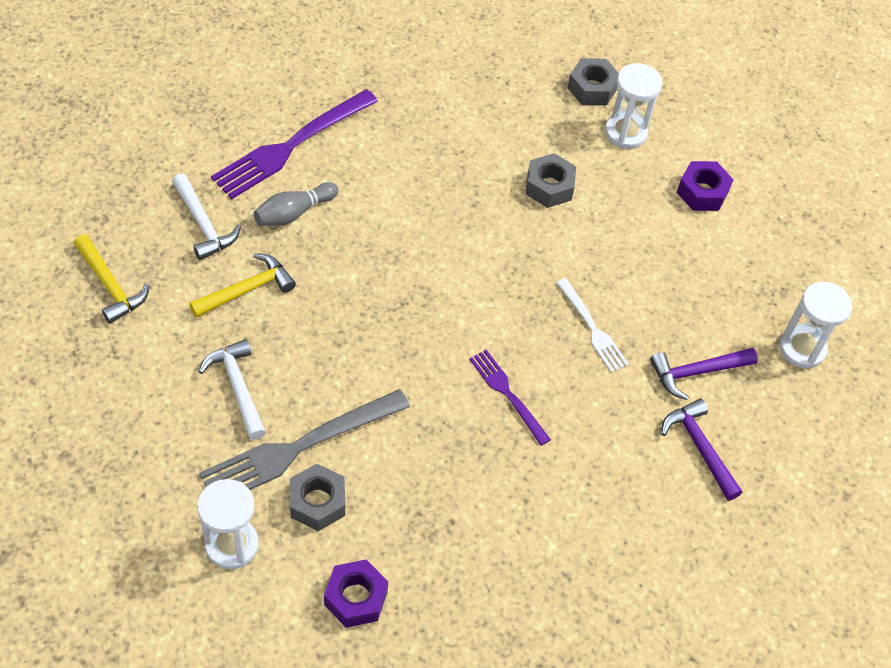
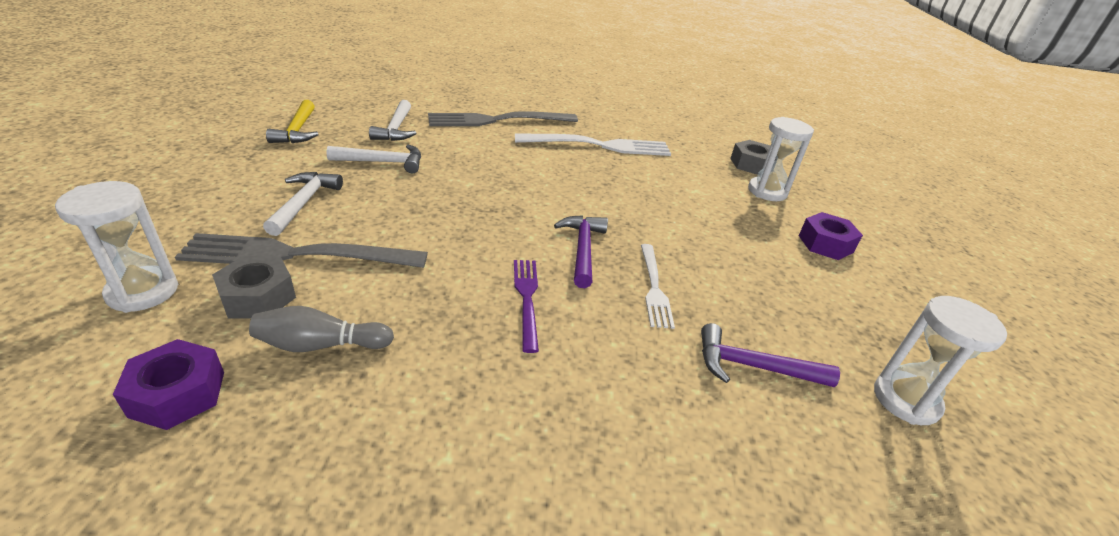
camera: 30 degrees right, 20 degrees down
yellow hammer [189,253,296,318] -> white hammer [326,145,421,173]
purple fork [211,89,378,199] -> grey fork [428,111,578,126]
grey bowling pin [254,182,339,226] -> grey bowling pin moved to [249,306,394,352]
grey nut [526,153,576,208] -> none
purple hammer [661,399,742,501] -> purple hammer moved to [554,215,608,288]
none -> white fork [515,133,671,156]

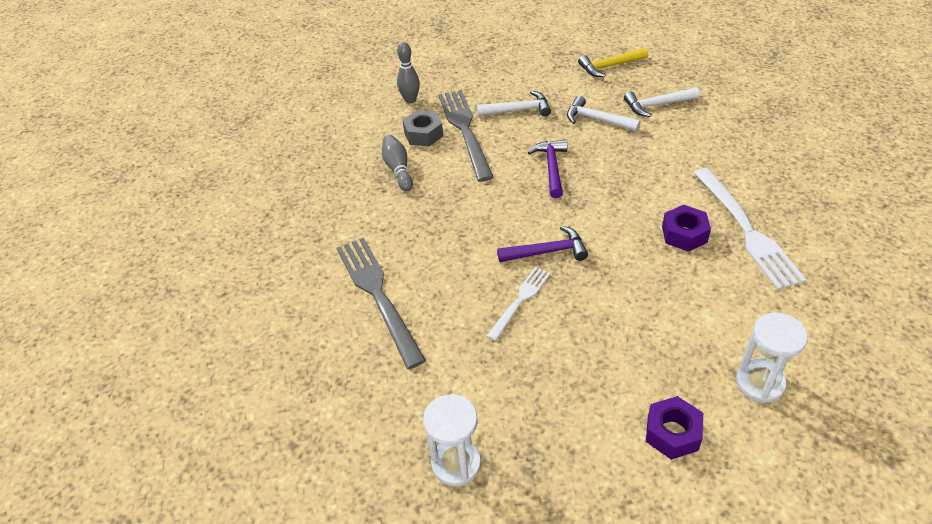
camera: 85 degrees right, 10 degrees up
white hourglass [55,181,178,313] -> grey bowling pin [397,42,420,104]
purple nut [113,339,224,430] -> purple nut moved to [662,205,711,252]
white hammer [326,145,421,173] -> white hammer turned 135 degrees clockwise [567,96,640,131]
grey fork [428,111,578,126] -> grey fork moved to [336,238,426,369]
purple fork [514,260,539,353] -> none
white fork [641,244,675,329] -> white fork turned 135 degrees clockwise [487,267,551,341]
purple hammer [701,323,840,387] -> purple hammer moved to [528,140,567,198]
grey nut [730,140,777,175] -> none

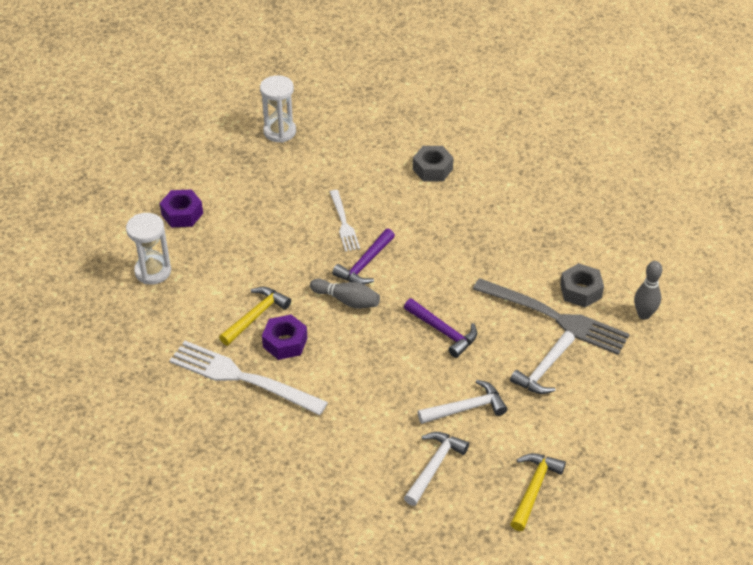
camera: 130 degrees right, 0 degrees up
grey fork [336,238,426,369] -> grey nut [413,146,454,181]
grey bowling pin [382,135,413,191] -> grey bowling pin moved to [310,279,380,309]
none -> yellow hammer [219,287,291,346]

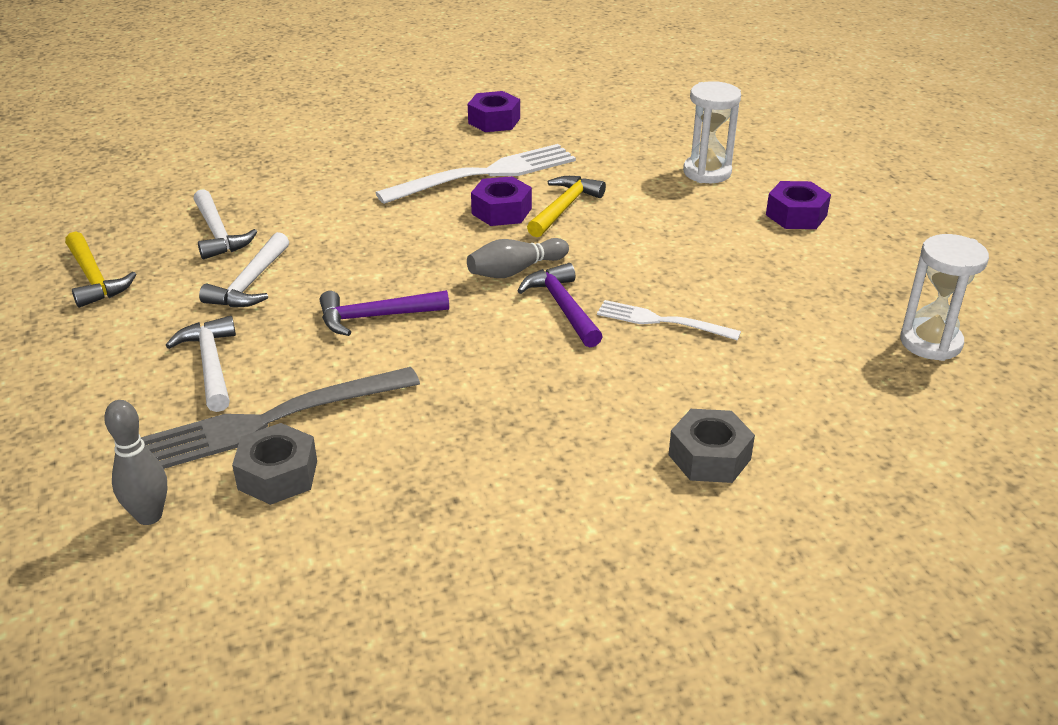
camera: 125 degrees right, 10 degrees down
yellow hammer [219,287,291,346] -> yellow hammer turned 135 degrees counterclockwise [527,176,606,237]
none -> purple nut [468,91,520,132]

